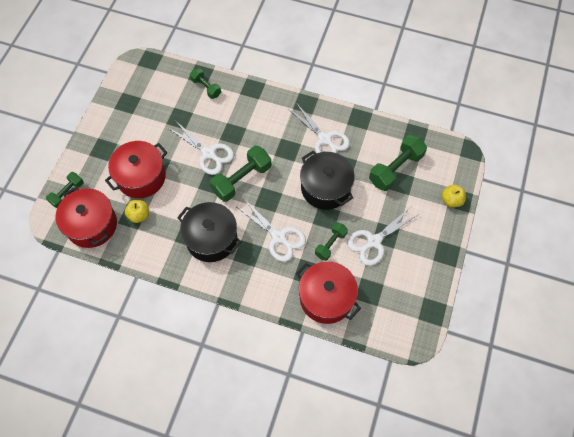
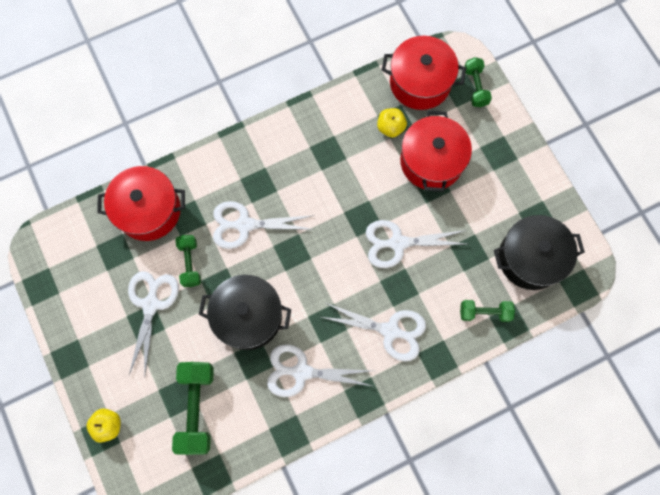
camera: 135 degrees right, 10 degrees up
black pot [177,202,241,262] -> black pot moved to [494,215,585,290]
green dumbbell [210,146,271,202] -> none
none -> white scissors [321,302,426,361]

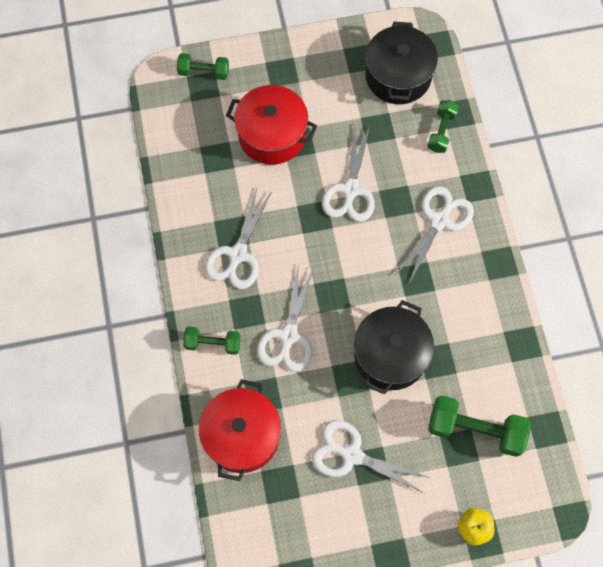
camera: 75 degrees left, 5 degrees down
green dumbbell [175,235,201,287] -> green dumbbell moved to [183,326,241,355]
white scissors [267,345,374,397] -> white scissors moved to [205,188,272,289]
yellow apple [377,108,407,138] -> none
red pot [382,36,466,110] -> none

